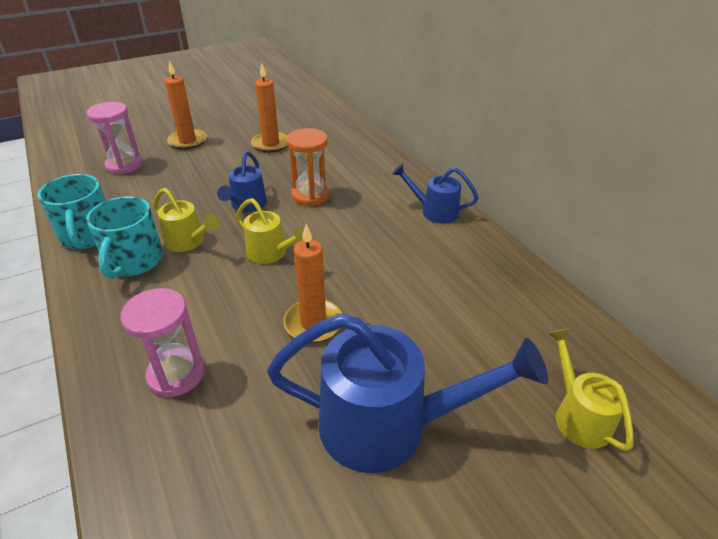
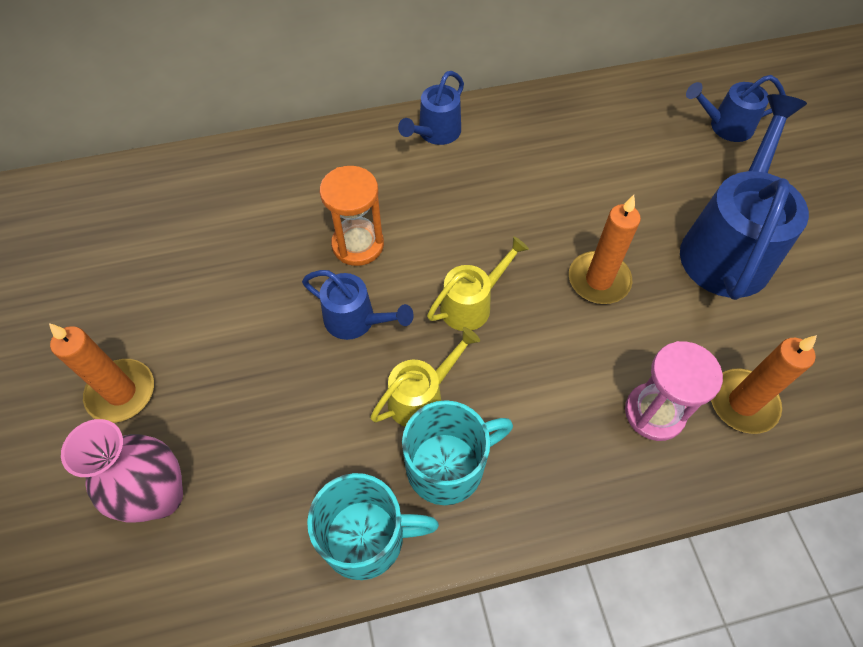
camera: 75 degrees left, 20 degrees up
turquoise mug [86,196,163,279] -> turquoise mug turned 45 degrees counterclockwise [402,400,513,505]
pink hourglass [87,102,143,174] -> pink vase [61,419,183,522]
orange candle [251,64,288,153] -> orange candle moved to [711,335,817,434]
yellow watering can [548,328,634,451] -> blue watering can [686,75,786,142]

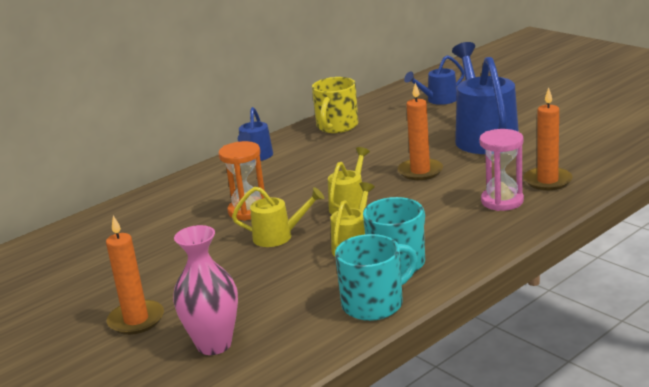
camera: 25 degrees left, 35 degrees down
blue watering can [302,270,413,340] -> yellow watering can [232,187,324,247]
none -> yellow mug [312,77,358,133]

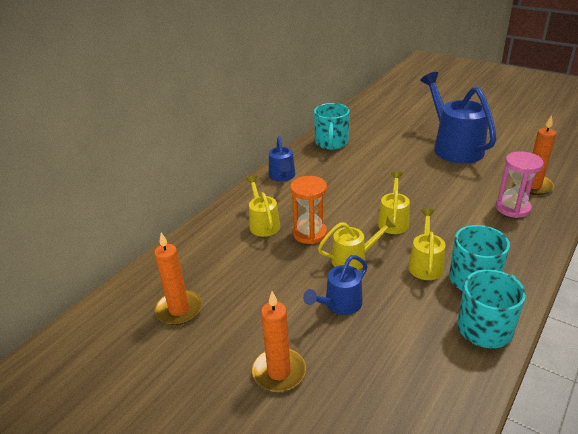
camera: 15 degrees left, 10 degrees up
pink vase [173,225,238,355] -> none
yellow mug [312,77,358,133] -> turquoise mug [314,103,350,150]
orange candle [398,83,443,180] -> orange candle moved to [154,233,202,325]
blue watering can [404,55,465,105] -> blue watering can moved to [303,255,368,315]
none -> yellow watering can [246,176,280,237]

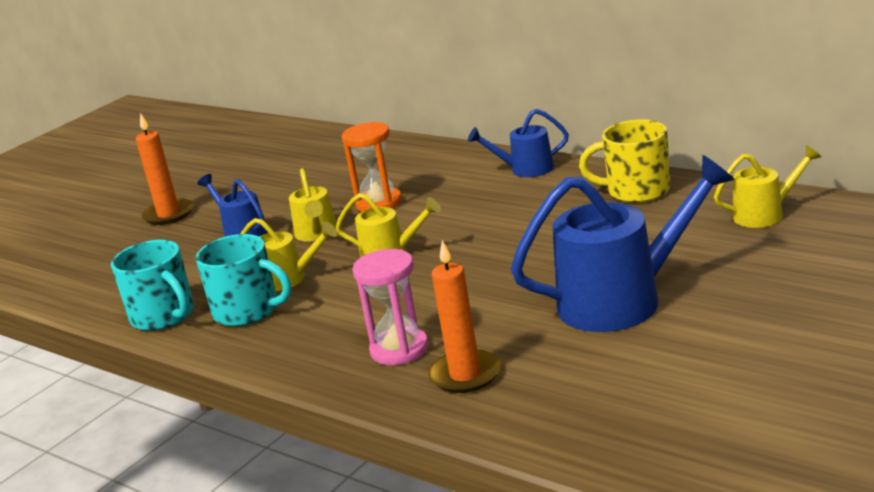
camera: 95 degrees right, 10 degrees down
orange candle [154,233,202,325] -> none
yellow watering can [246,176,280,237] -> yellow watering can moved to [714,145,821,228]
turquoise mug [314,103,350,150] -> yellow mug [579,119,671,203]

